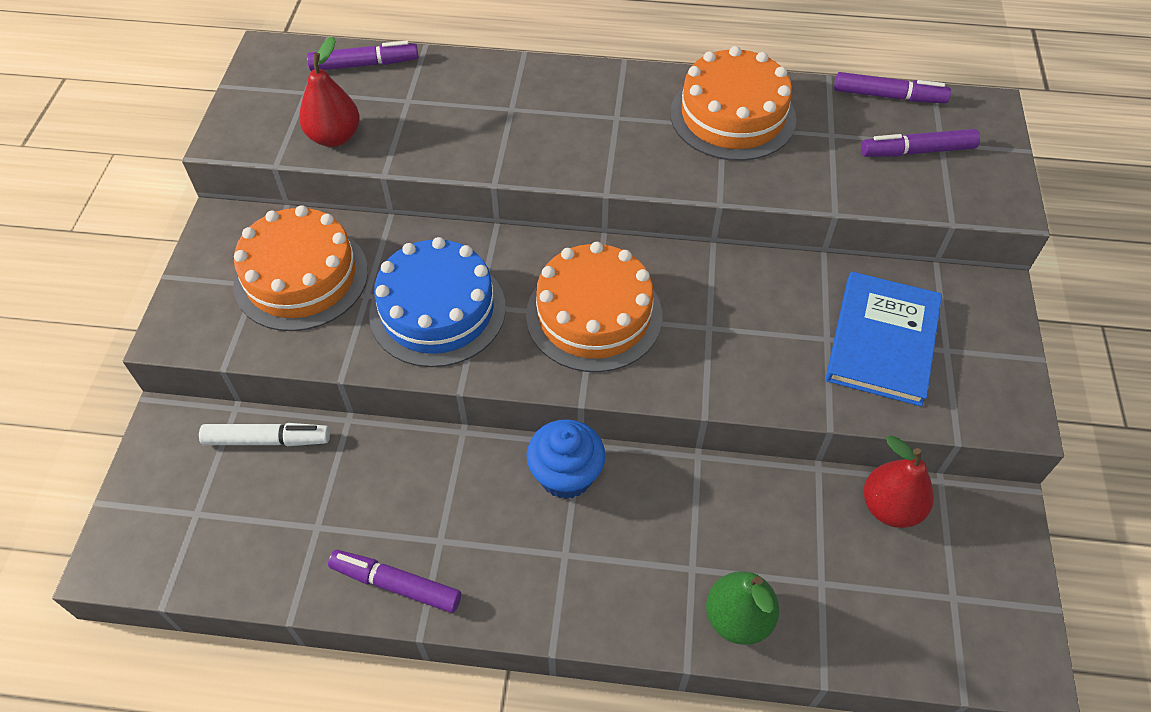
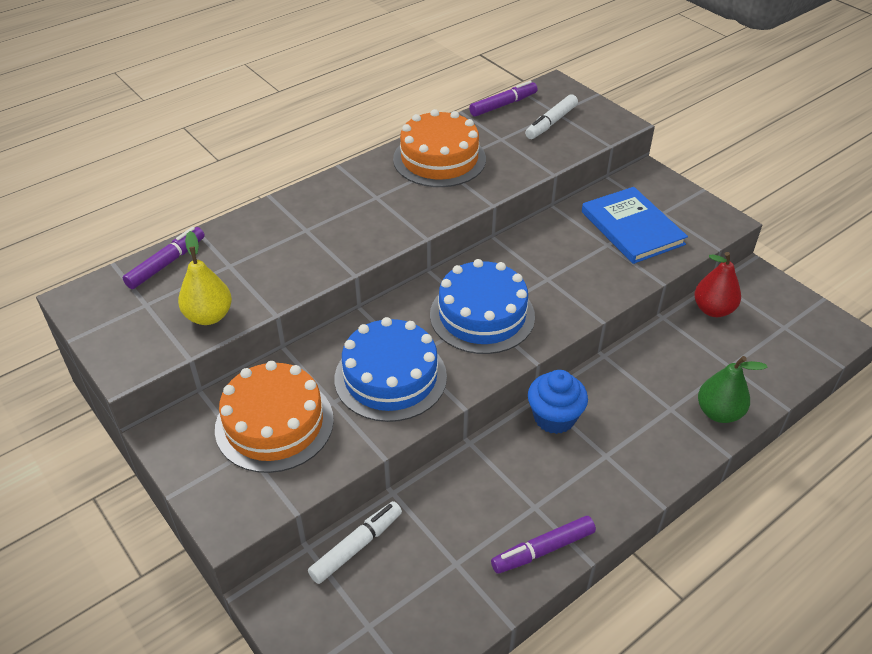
camera: 45 degrees left, 10 degrees down
red pear [299,37,360,147] -> yellow pear [178,231,232,325]
orange cake [526,242,662,372] -> blue cake [430,259,535,354]
purple marker [861,129,980,157] -> white marker [525,94,578,139]

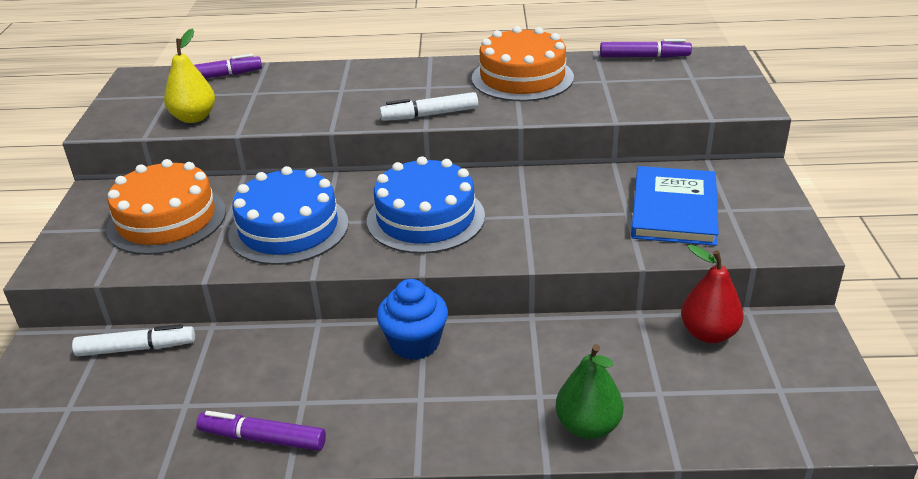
camera: 40 degrees right, 10 degrees down
white marker [525,94,578,139] -> white marker moved to [379,92,478,121]

